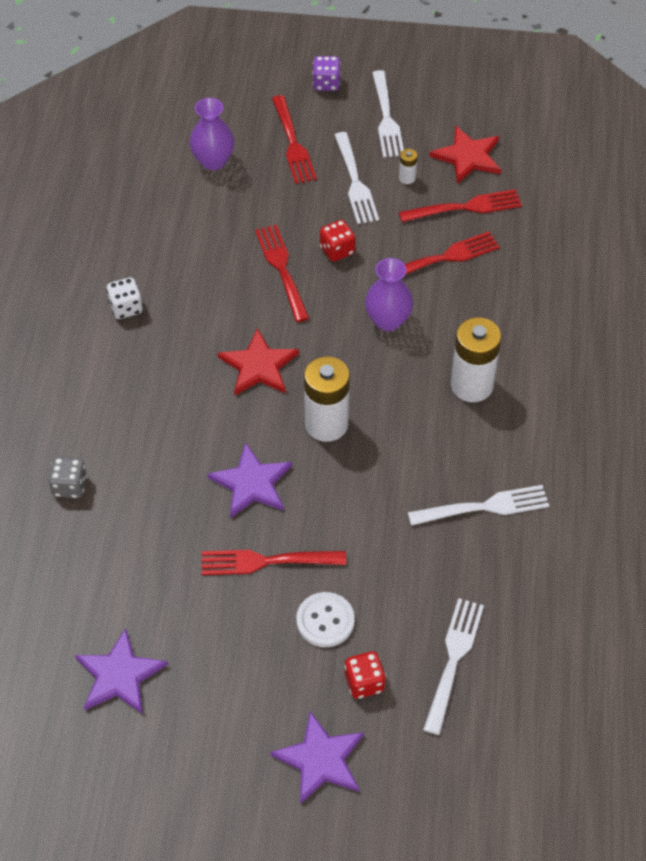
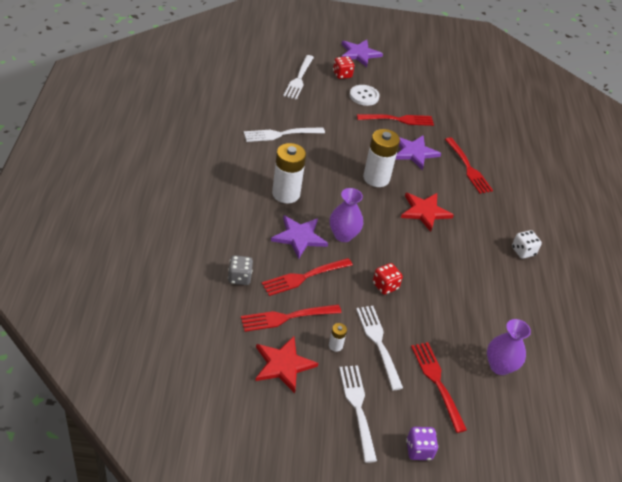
camera: 170 degrees right, 10 degrees down
grey dice [48,457,87,498] -> grey dice moved to [228,255,253,285]
purple star [75,628,168,714] -> purple star moved to [271,215,328,259]
red fork [255,225,309,322] -> red fork moved to [445,137,493,194]

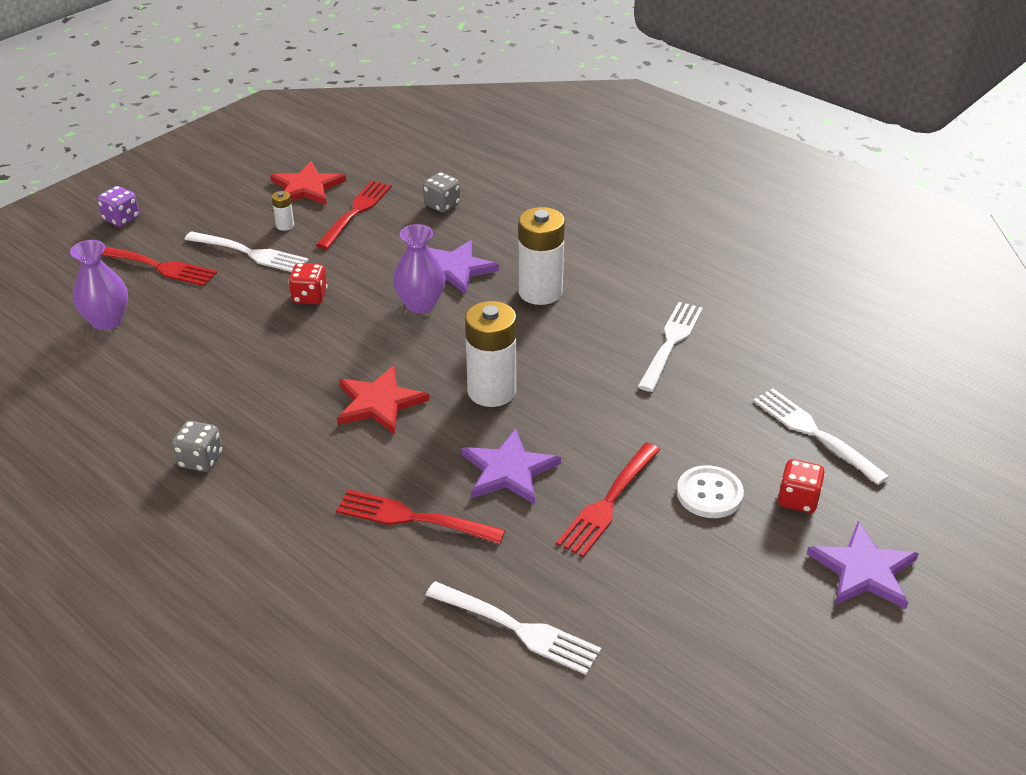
camera: 135 degrees right, 5 degrees down
red fork [262,258,353,296] -> none
white fork [339,366,377,463] -> white fork moved to [426,581,601,675]
white dice [512,230,542,259] -> grey dice [172,421,222,472]

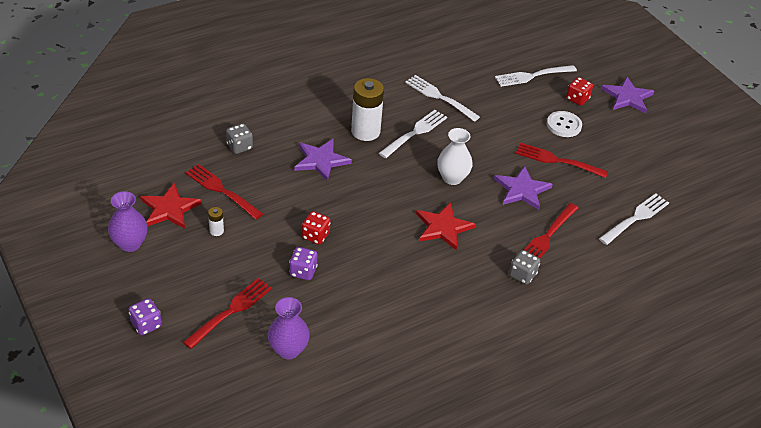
camera: 75 degrees left, 5 degrees up
grey dice [172,421,222,472] -> grey dice moved to [509,250,540,284]
white fork [184,231,309,272] -> white fork moved to [379,110,447,158]
purple vase [393,224,445,313] -> purple vase moved to [108,191,147,252]
white battery [465,301,516,407] -> white vase [437,128,473,185]
red fork [556,443,660,557] -> red fork turned 150 degrees clockwise [516,143,608,178]
none -> purple dice [289,247,317,280]

